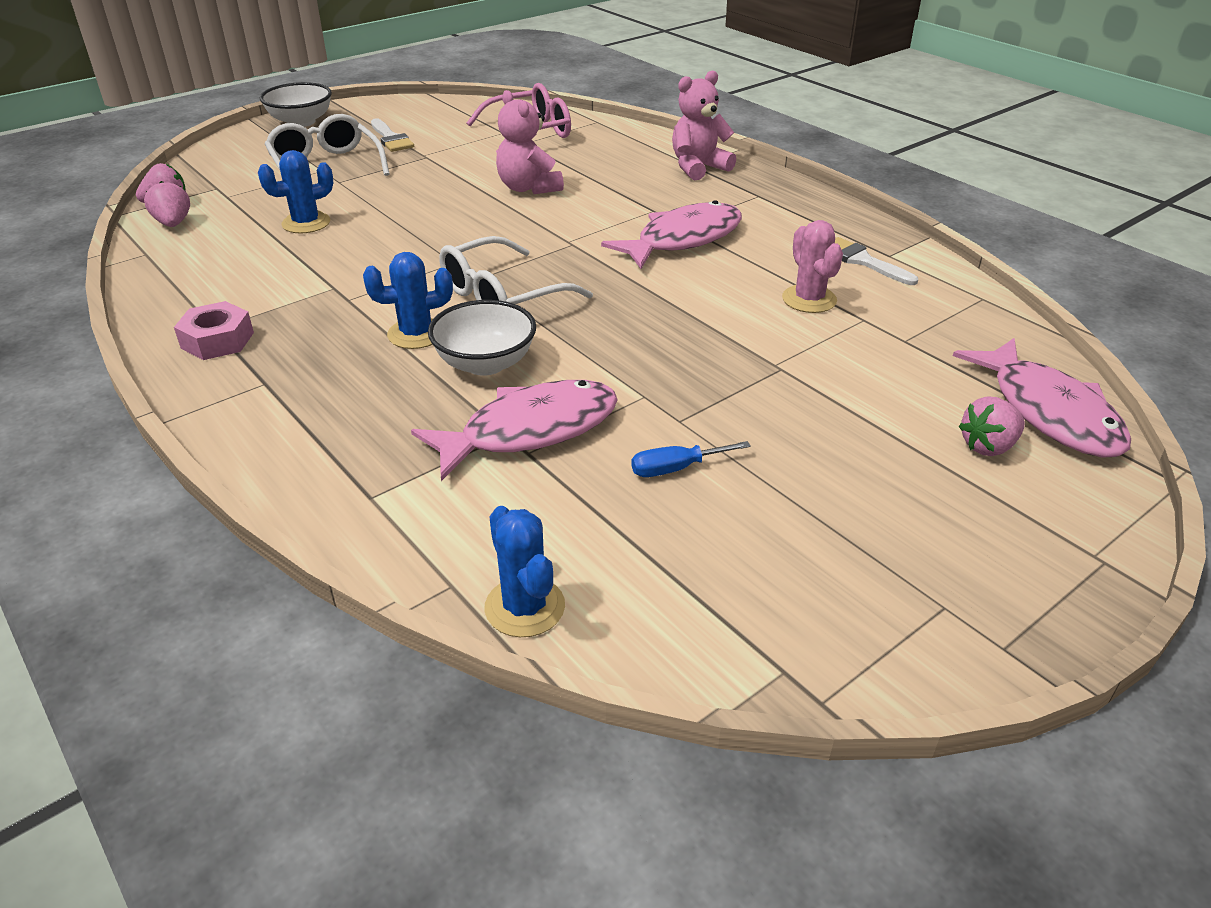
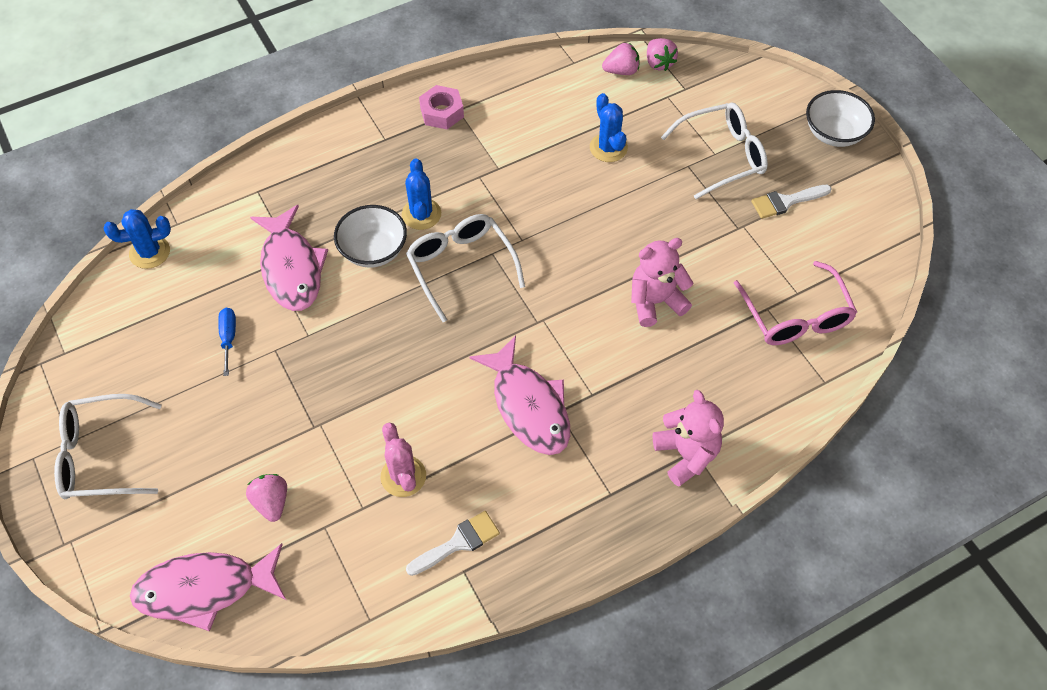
camera: 100 degrees right, 20 degrees up
pink cactus [782,220,843,313] -> pink cactus turned 75 degrees clockwise [380,423,426,497]
pink strawberry [959,397,1025,456] -> pink strawberry moved to [246,474,287,522]
none -> white glasses [54,394,162,500]

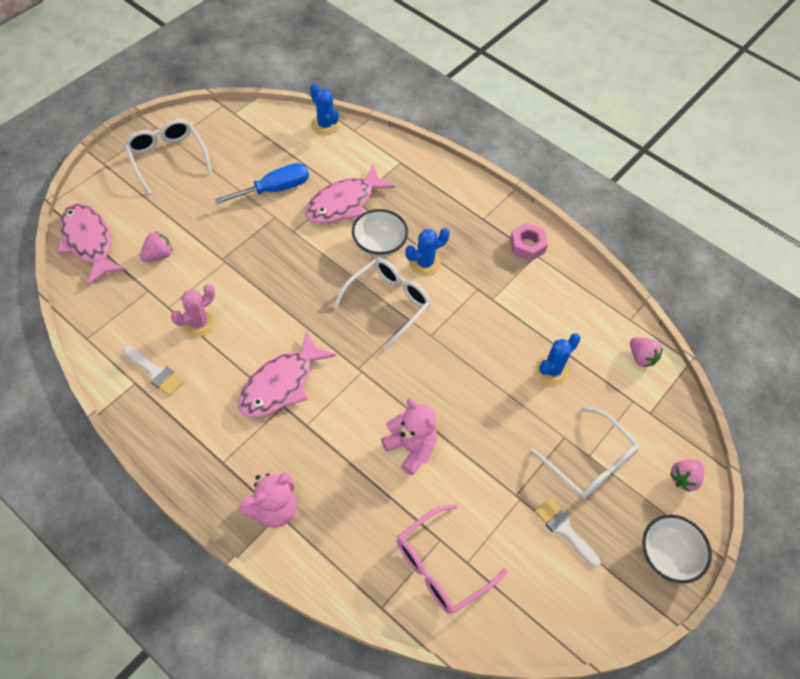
camera: 65 degrees right, 0 degrees up
blue screwdriver [218,308,236,376] -> blue screwdriver [214,163,309,204], size x1.78
pink strawberry [647,38,678,71] -> pink strawberry moved to [670,459,704,492]

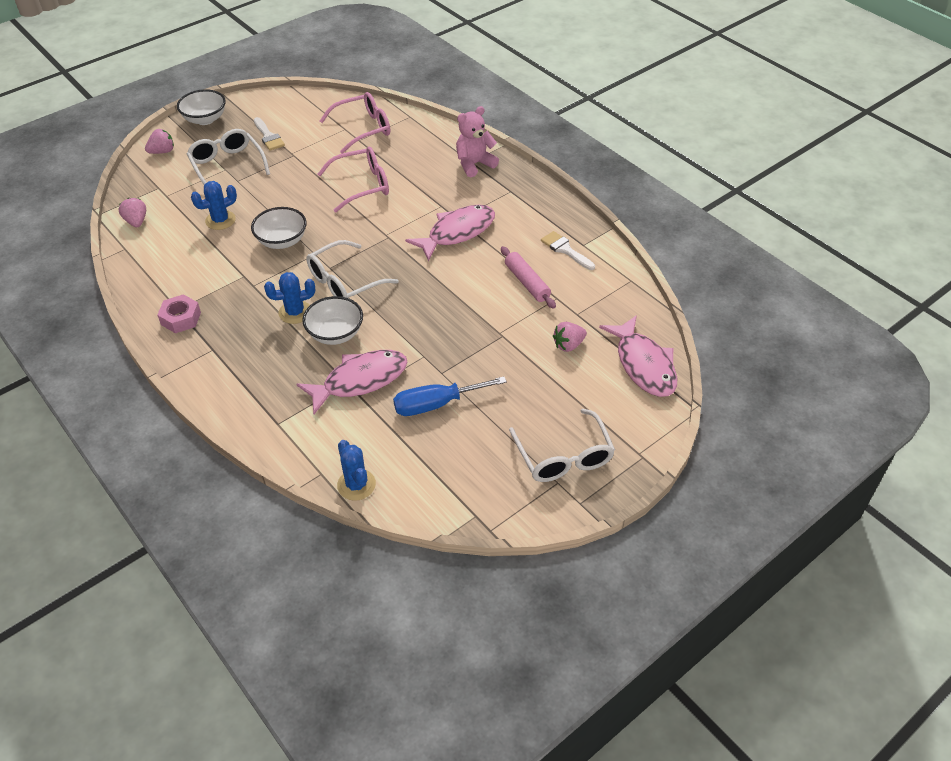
camera: 165 degrees left, 10 degrees down
pink cactus [171,284,216,337] -> pink rolling pin [501,246,556,309]
pink teddy bear [381,398,437,475] -> pink glasses [318,147,389,212]
none -> white bowl [251,207,307,249]

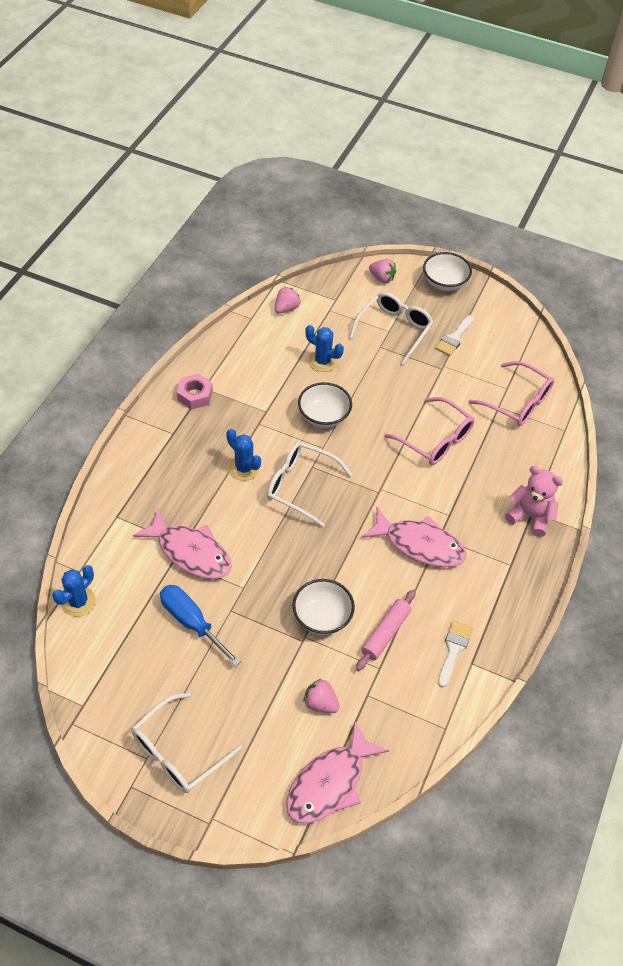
camera: 60 degrees right, 5 degrees up
white bowl [302,296,363,345] -> white bowl moved to [292,579,355,635]

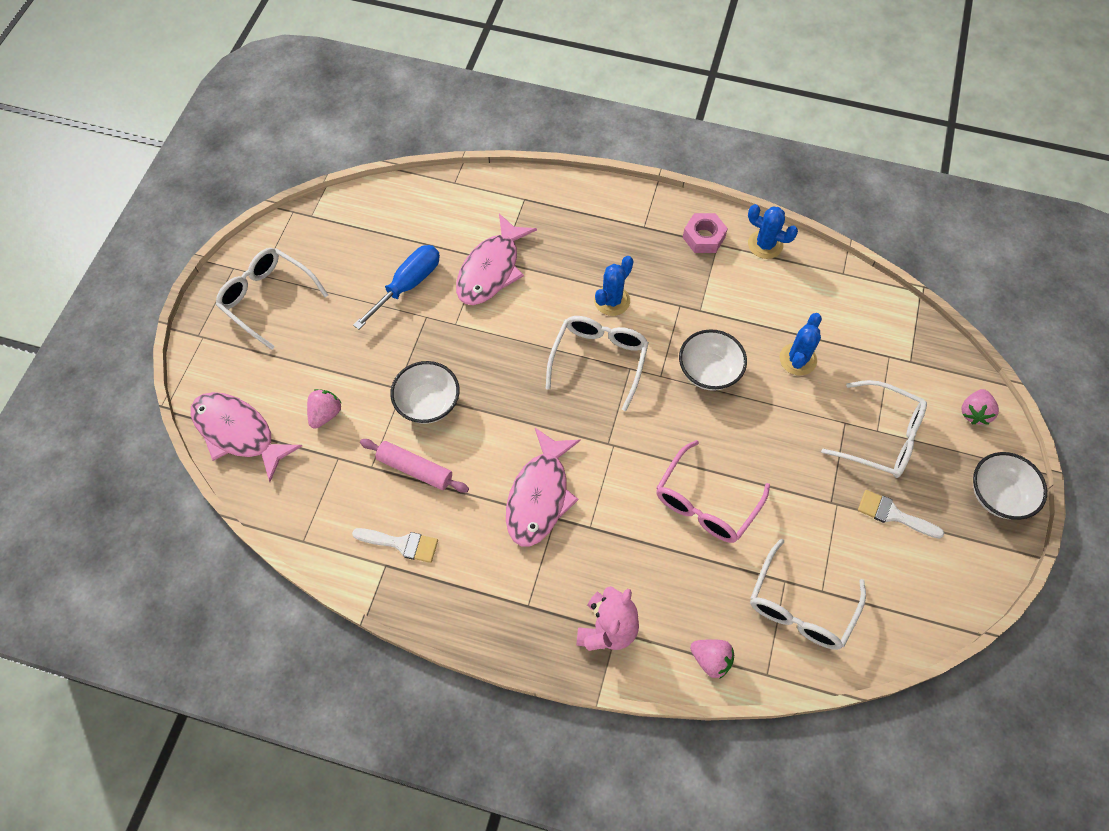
camera: 85 degrees right, 10 degrees up
blue cactus [52,565,96,617] -> blue cactus moved to [748,204,798,259]
pink strawberry [274,287,301,314] -> pink strawberry moved to [690,639,734,679]
pink glasses [469,361,554,426] -> white glasses [750,539,866,650]

